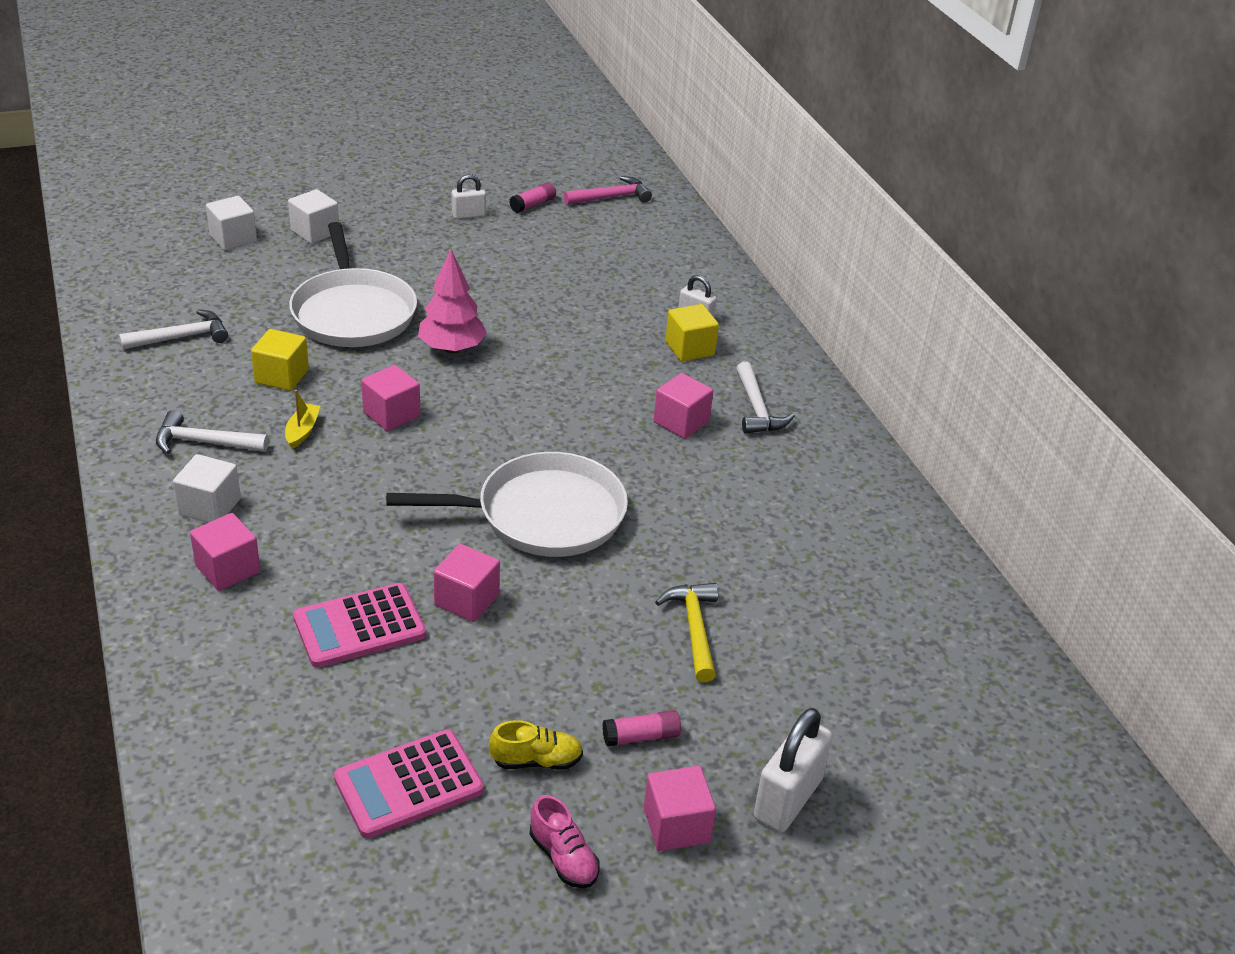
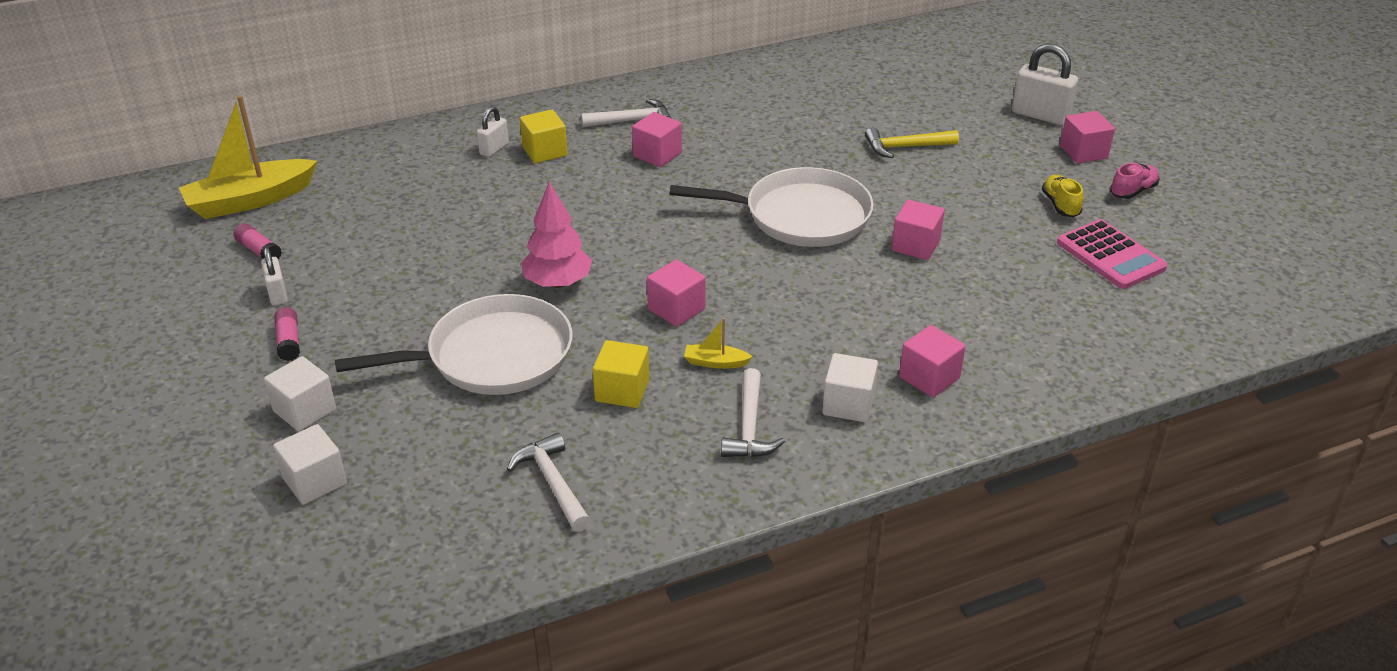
camera: 90 degrees left, 0 degrees up
pink calculator [293,583,426,668] -> none
white pan [386,452,628,557] -> white pan turned 105 degrees clockwise [669,167,874,247]
pink hammer [564,176,652,205] -> yellow boat [179,95,317,219]
pink glue stick [602,710,681,747] -> pink glue stick moved to [274,307,300,361]

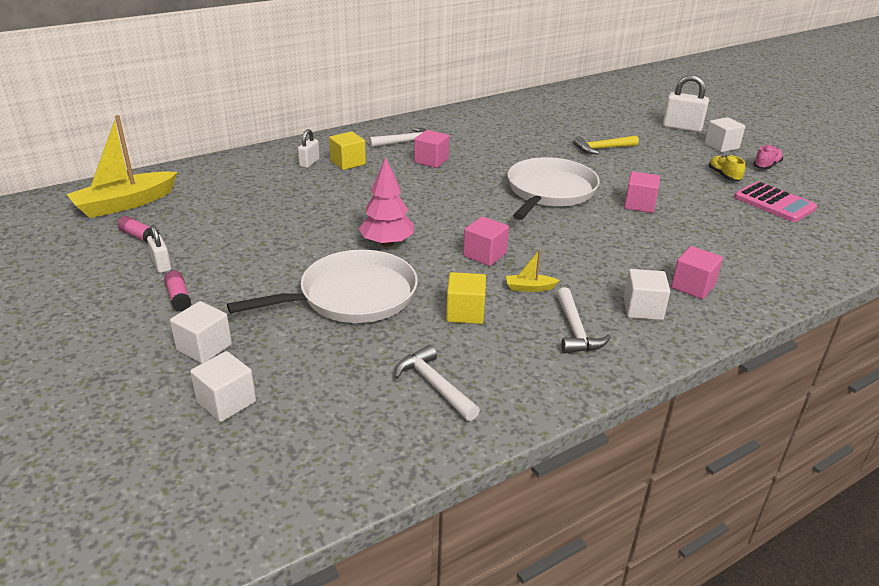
camera: 10 degrees left, 5 degrees down
white pan [669,167,874,247] -> white pan turned 60 degrees counterclockwise [507,157,599,220]
pink cube [1060,111,1115,163] -> white cube [705,117,745,152]

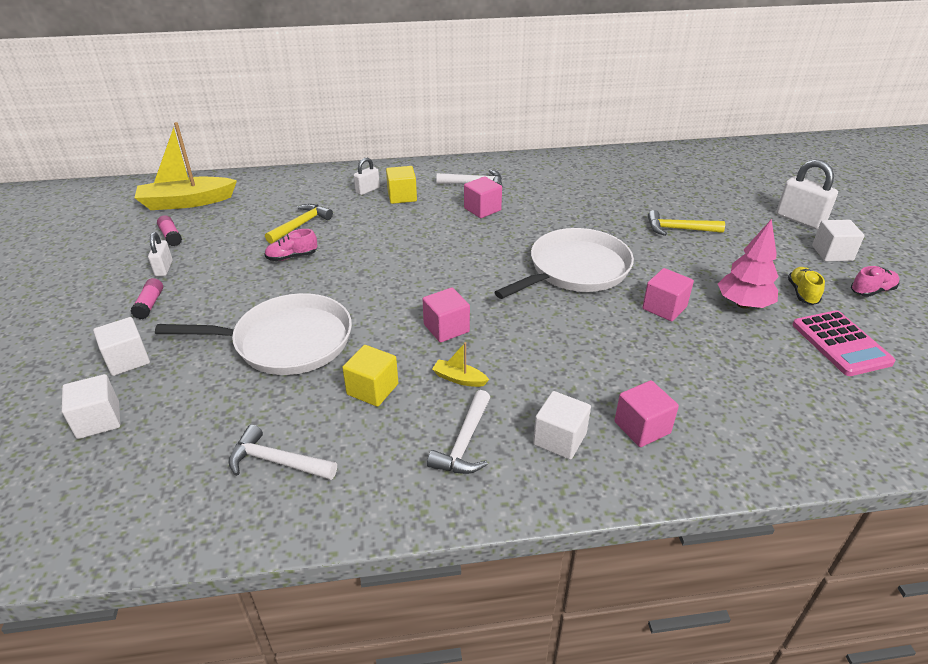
camera: 25 degrees right, 5 degrees up
pink tree [359,157,414,247] -> pink tree moved to [718,219,779,309]
white hammer [394,345,480,421] -> white hammer turned 60 degrees counterclockwise [229,425,337,480]
none -> yellow hammer [265,204,333,244]
none -> pink shoe [265,229,317,261]

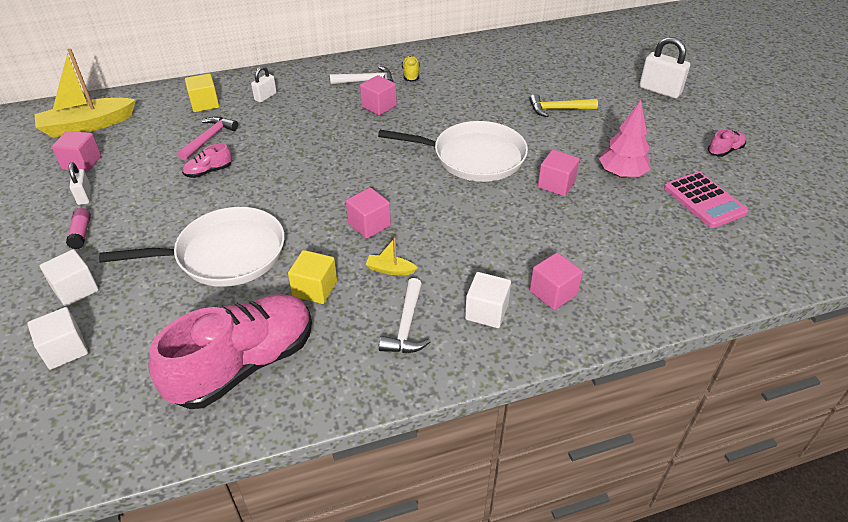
camera: 10 degrees left, 5 degrees up
pink glue stick [157,215,182,247] -> pink cube [52,131,101,172]
white hammer [229,425,337,480] -> pink shoe [149,294,312,409]
yellow hammer [265,204,333,244] -> pink hammer [177,117,238,161]
yellow cube [386,166,417,204] -> yellow cube moved to [185,74,219,112]
white pan [494,228,634,299] -> white pan turned 60 degrees clockwise [378,121,528,182]
yellow shoe [788,267,825,305] -> yellow shoe moved to [402,56,419,82]
white cube [812,220,865,261] -> none

